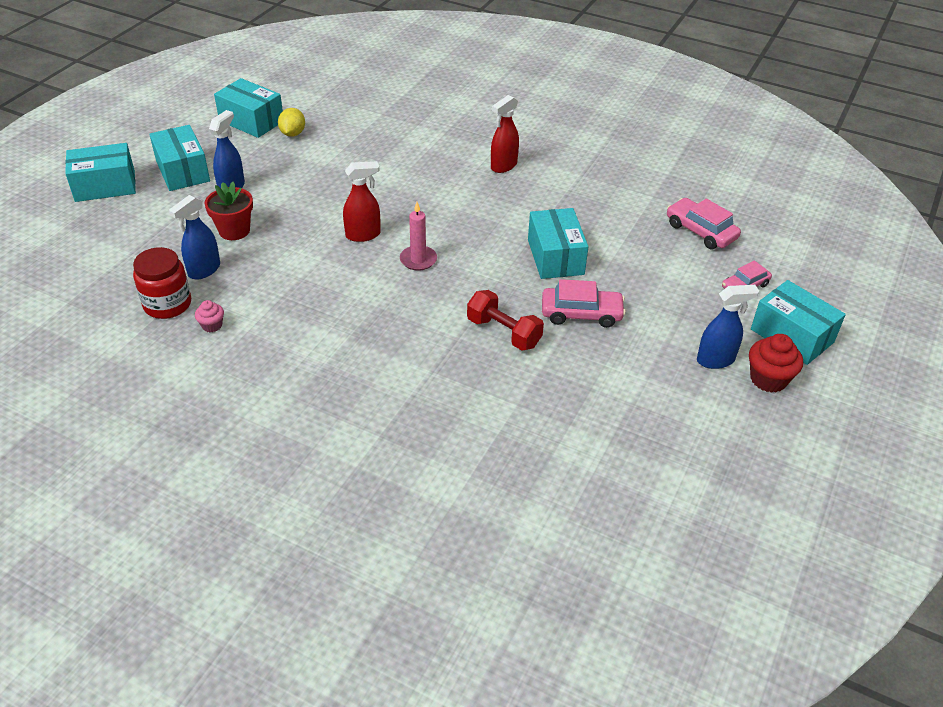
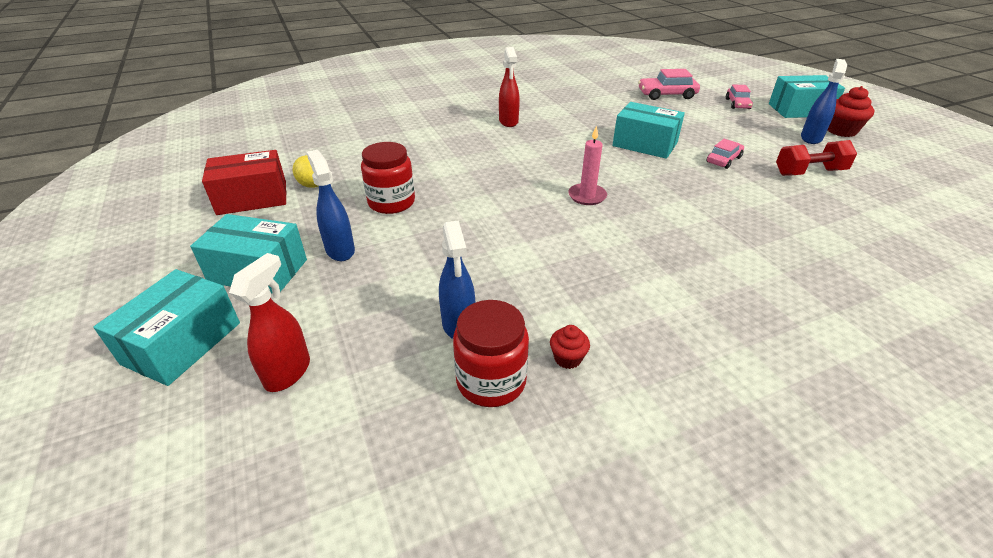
camera: 50 degrees left, 5 degrees down
pink cupcake [195,300,224,332] -> red cupcake [550,325,590,369]
red flower pot [204,182,253,240] -> none
turquoise box [214,78,283,138] -> red box [202,150,286,215]
red spray bottle [343,161,381,242] -> red spray bottle moved to [229,253,310,392]
red dumbbell [467,290,544,351] -> red dumbbell moved to [776,140,857,176]
pink car [542,279,626,328] -> pink car [706,139,744,169], size x0.66
none -> red jar [361,142,415,214]

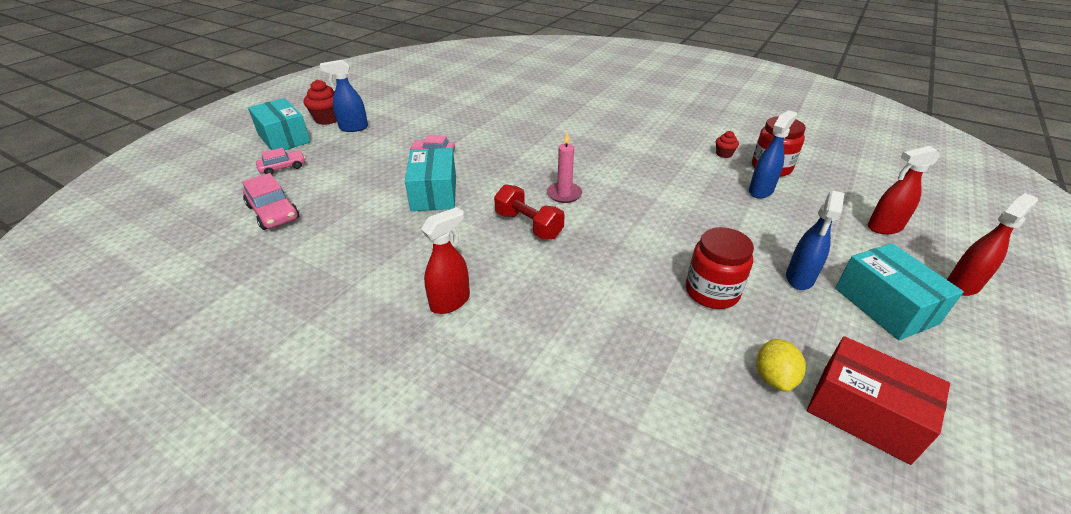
camera: 125 degrees left, 0 degrees up
turquoise box [93,269,240,386] -> red spray bottle [947,193,1038,296]
red dumbbell [776,140,857,176] -> red dumbbell moved to [494,184,565,239]

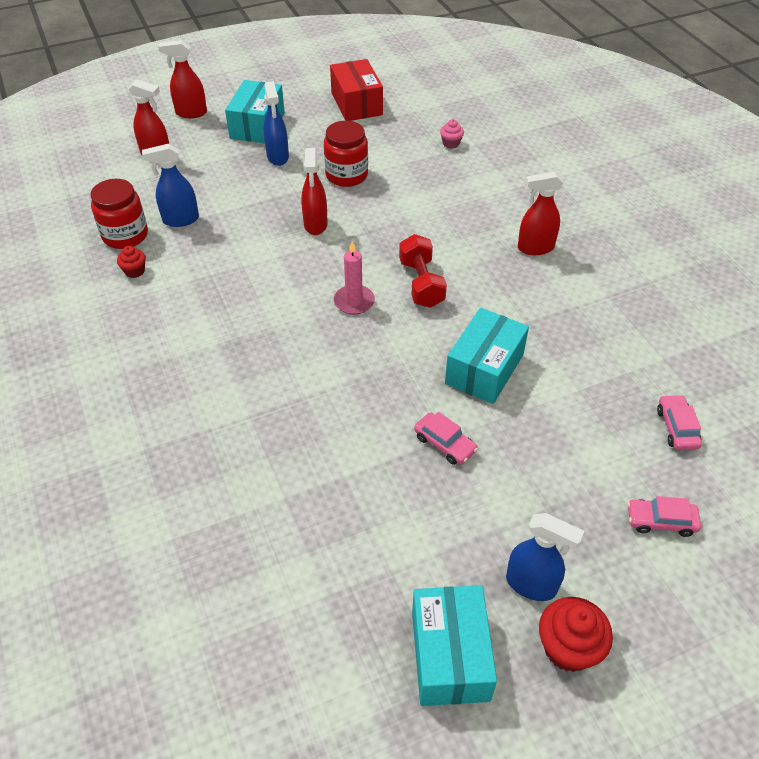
camera: 145 degrees left, 10 degrees up
pink car [242,173,299,230] -> pink car [657,394,702,450], size x0.66
turquoise box [248,98,311,150] -> turquoise box moved to [412,585,497,706]
yellow lemon [756,339,806,392] -> none
blue spray bottle [786,191,845,290] -> blue spray bottle turned 105 degrees clockwise [264,81,289,166]
none -> red spray bottle [301,148,328,235]
none -> pink cupcake [440,119,464,149]

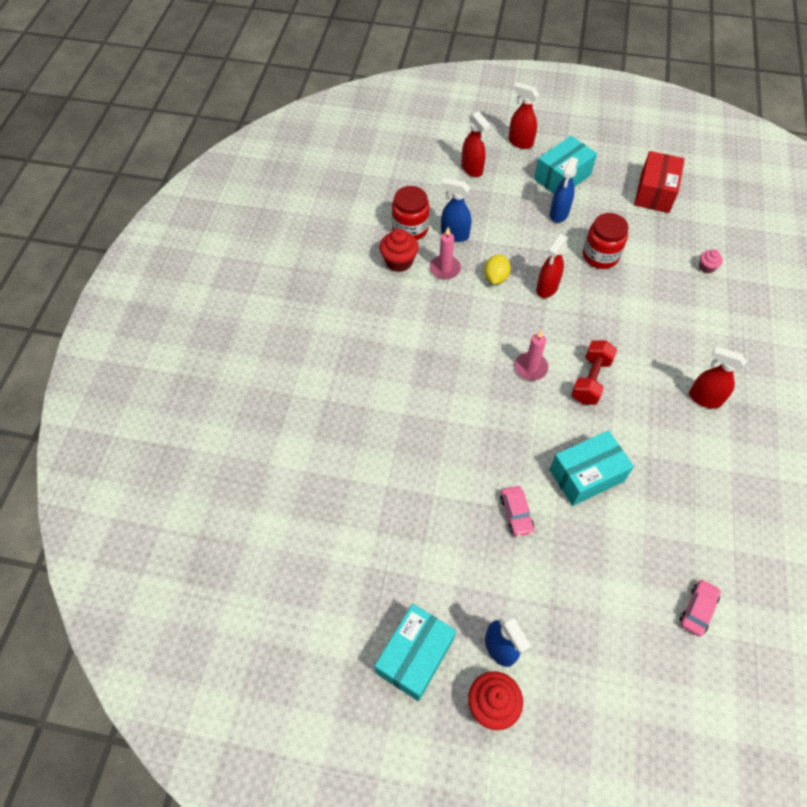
camera: 35 degrees right, 10 degrees up
red cupcake [117,246,146,278] -> red cupcake [380,229,419,272], size x1.77
pink car [627,496,701,537] -> none
none -> pink candle [430,227,461,280]
none -> yellow lemon [484,254,511,284]

